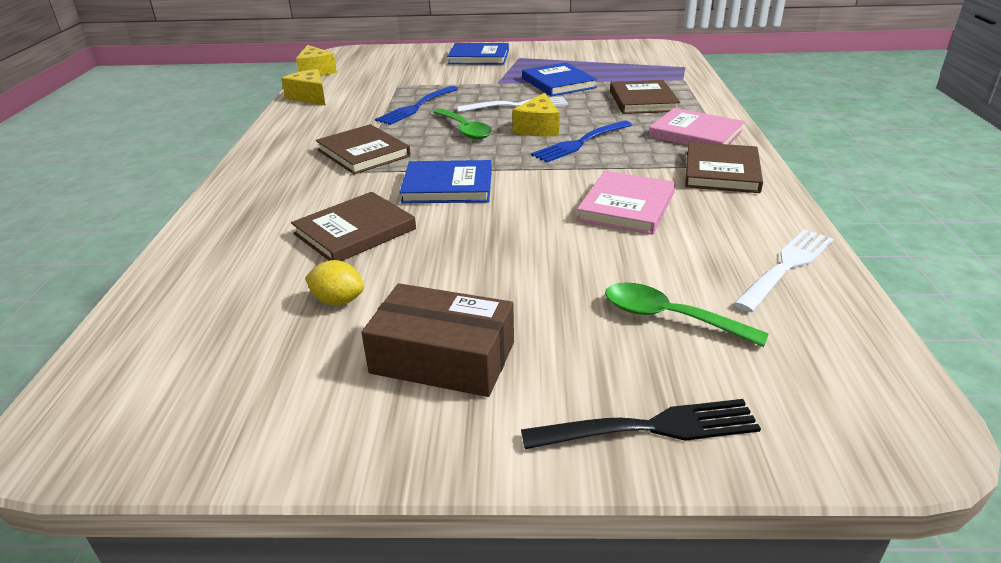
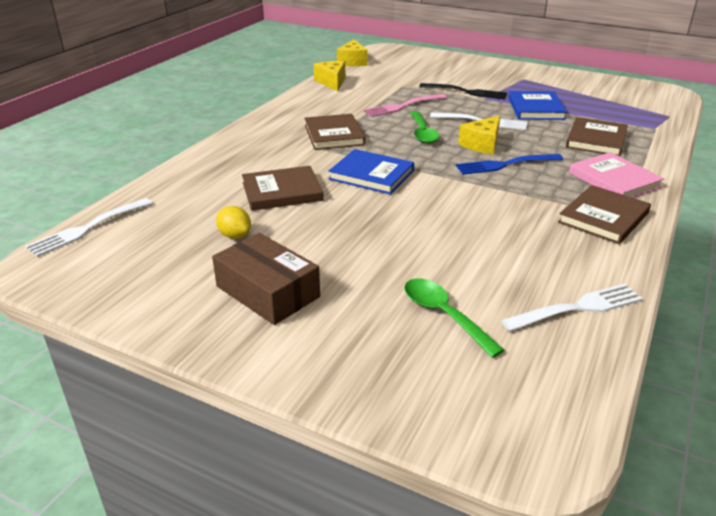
camera: 25 degrees right, 0 degrees up
blue fork [375,86,458,125] -> pink fork [363,94,447,117]
blue book [447,43,509,65] -> none
black fork [521,399,761,449] -> black fork moved to [419,83,507,99]
pink book [577,171,675,235] -> none
none -> white fork [25,198,152,257]

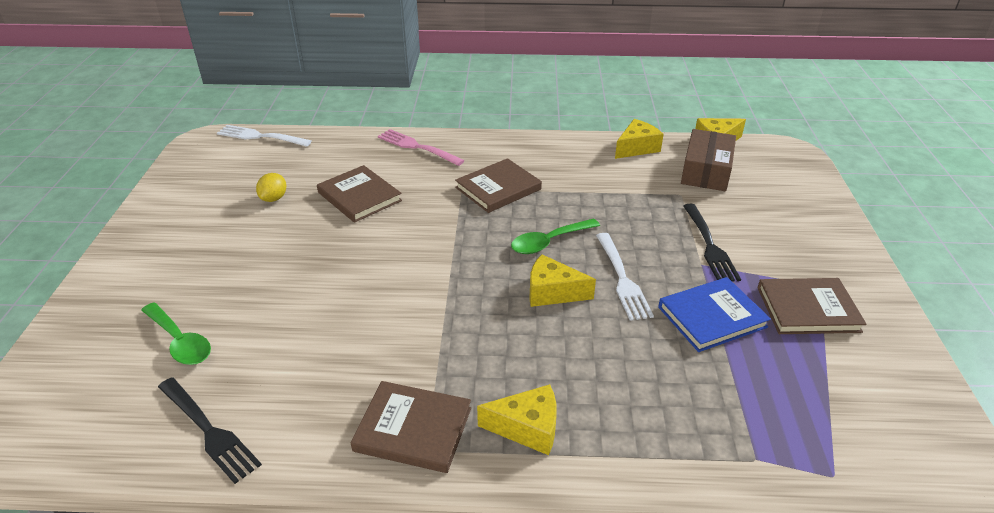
camera: 65 degrees right, 5 degrees up
brown box [212,233,320,325] -> brown box moved to [681,129,736,191]
blue book [328,149,414,195] -> none
pink fork [363,94,447,117] -> pink fork moved to [378,129,465,166]
green spoon [404,278,504,358] -> green spoon turned 105 degrees clockwise [141,303,211,365]
blue fork [456,154,563,175] -> none
white fork [501,284,643,331] -> black fork [158,377,262,484]
brown book [566,117,628,157] -> brown book moved to [757,278,867,334]
pink book [569,152,664,198] -> yellow cheese [477,384,557,455]

